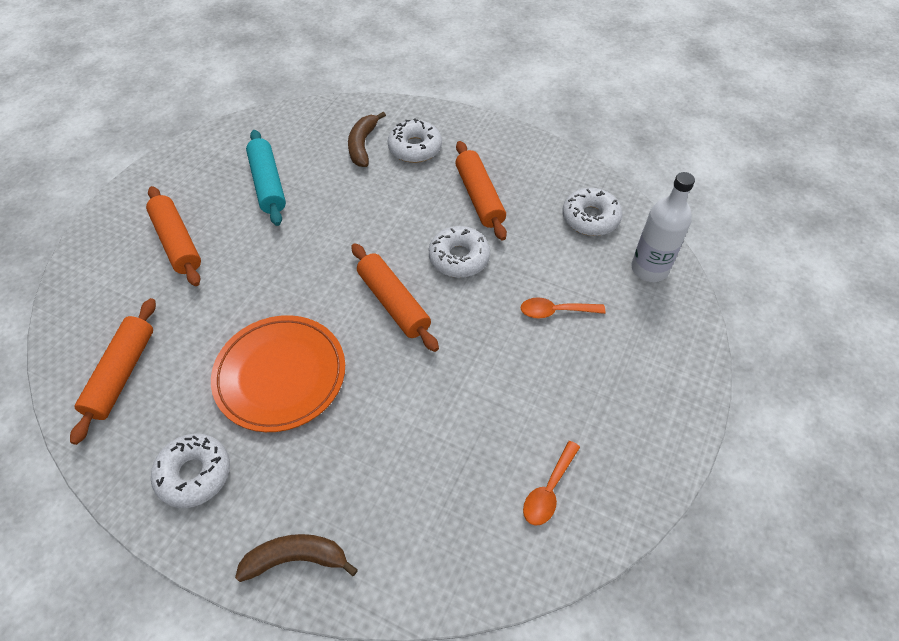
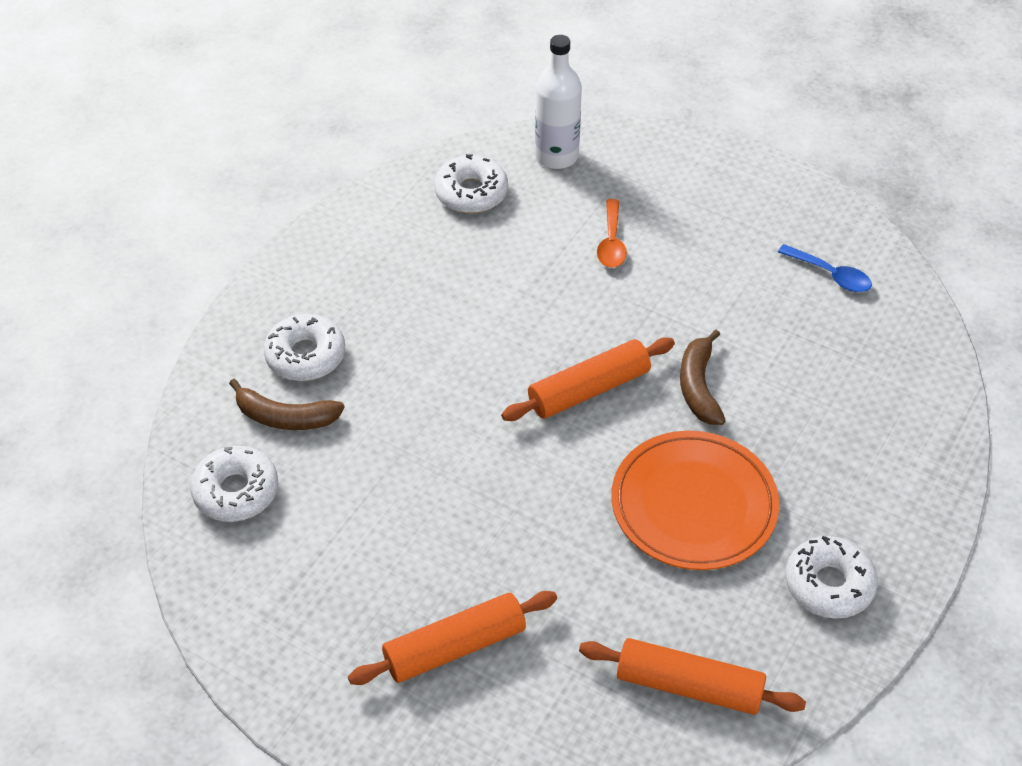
camera: 85 degrees left, 5 degrees down
brown banana [235,534,358,582] -> brown banana moved to [680,330,726,425]
turquoise rolling pin [246,130,286,226] -> none
white donut [429,226,490,278] -> white donut moved to [190,446,278,522]
orange rolling pin [456,141,507,241] -> none
orange spoon [523,441,580,526] -> blue spoon [778,244,872,292]

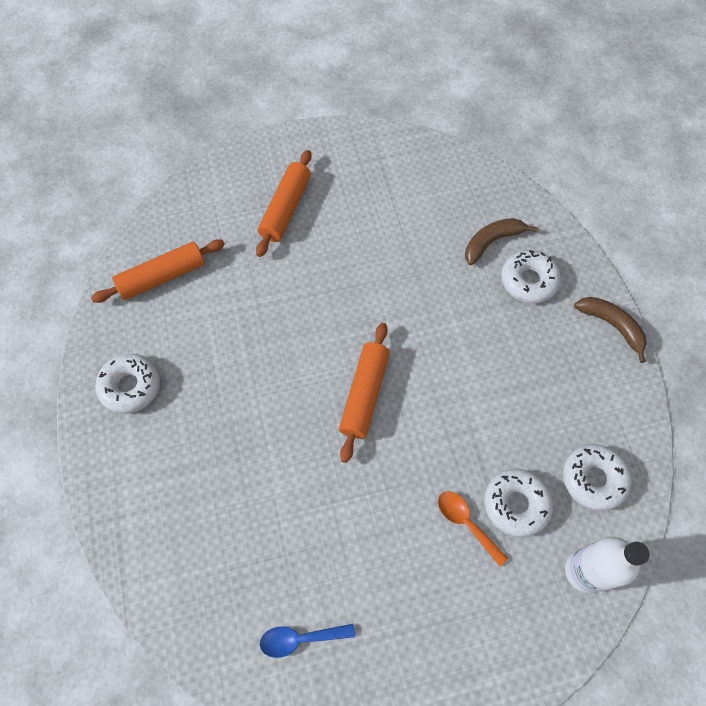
camera: 135 degrees right, 15 degrees up
white donut [190,446,278,522] -> white donut moved to [484,469,553,537]
orange plate [611,431,779,570] -> none
brown banana [680,330,726,425] -> brown banana moved to [574,297,647,363]

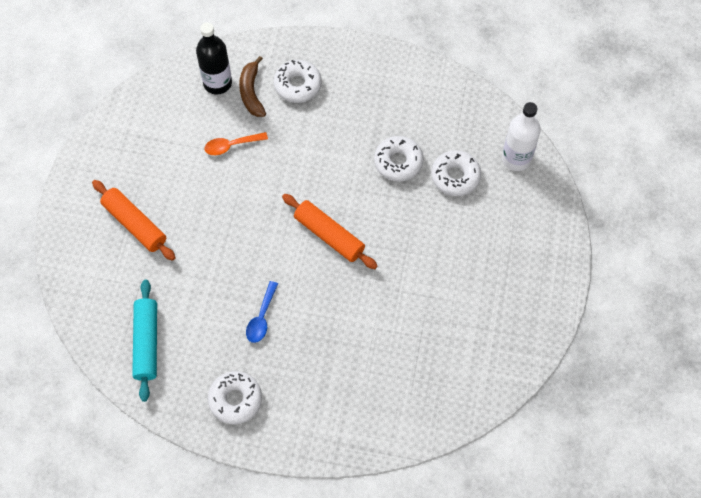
camera: 65 degrees left, 0 degrees up
orange rolling pin [91,239,225,303] -> turquoise rolling pin [132,280,157,402]
blue spoon [260,624,355,658] -> blue spoon moved to [246,281,278,343]
orange spoon [438,491,508,566] -> orange spoon moved to [204,132,268,155]
white donut [563,444,632,511] -> white donut moved to [374,136,423,182]
brown banana [574,297,647,363] -> none
none -> black bottle [196,22,232,95]

